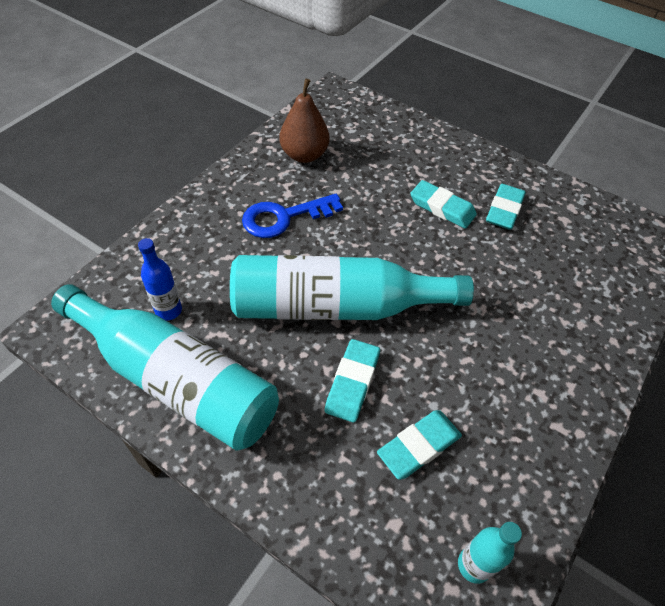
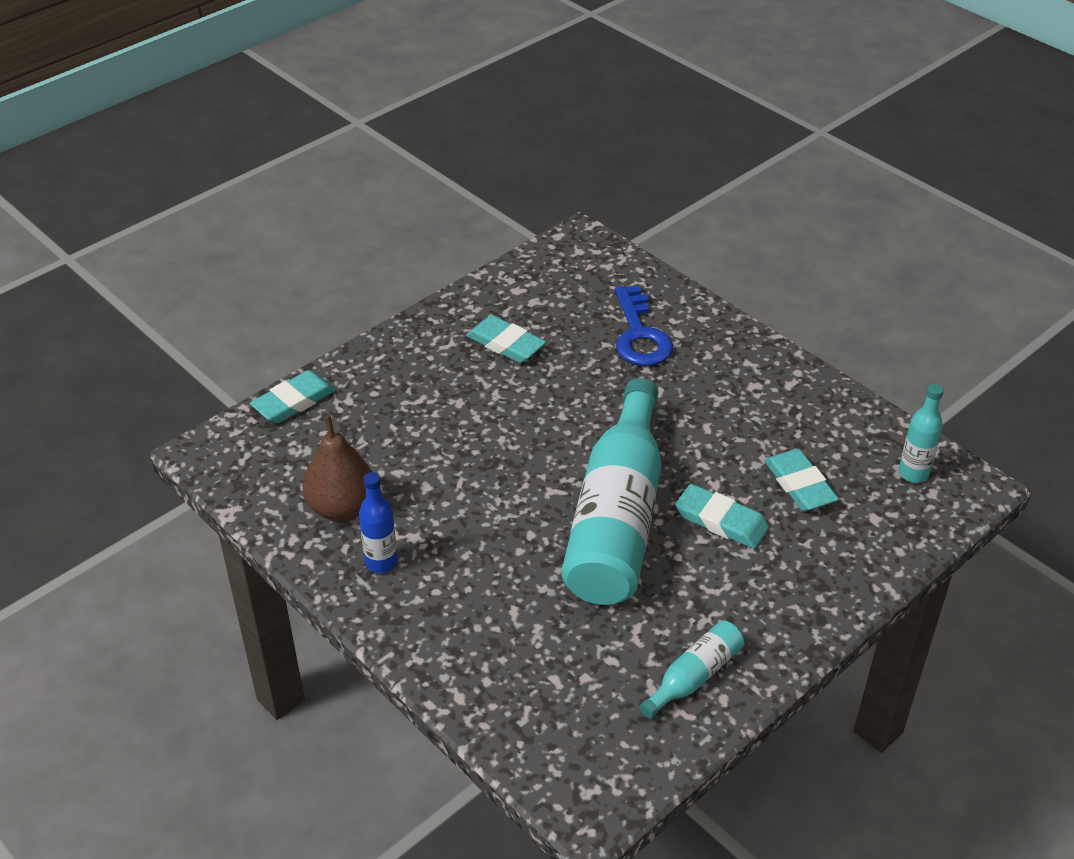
camera: 75 degrees left, 10 degrees down
turquoise bottle [51,284,279,450] -> turquoise bottle [640,620,744,718], size x0.44
blue bottle [138,238,182,321] -> blue bottle moved to [359,472,398,573]
blue key [242,194,343,238] -> blue key moved to [615,285,673,366]
turquoise eraser [410,180,477,229] -> turquoise eraser moved to [250,370,336,423]

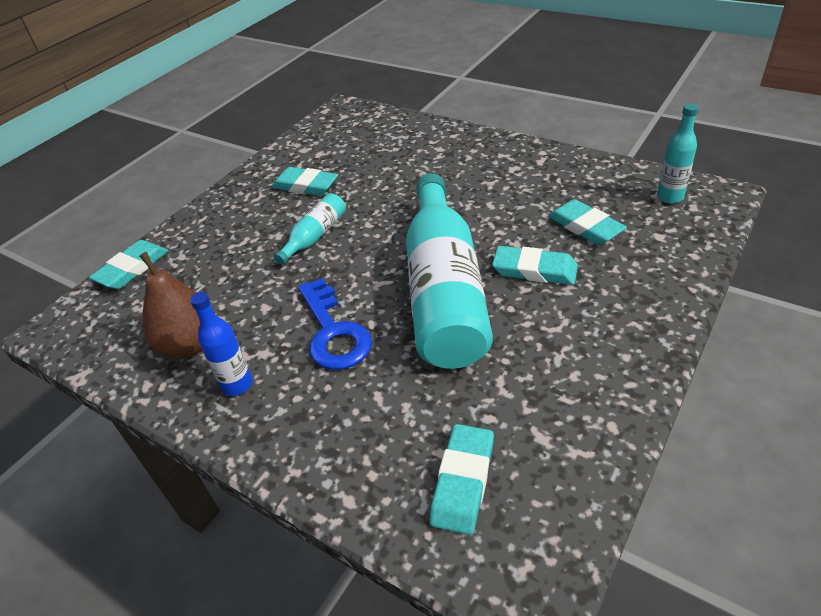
camera: 10 degrees left, 0 degrees up
blue key [615,285,673,366] -> blue key moved to [298,278,372,370]
turquoise bottle [640,620,744,718] -> turquoise bottle moved to [274,193,346,265]
none -> turquoise eraser [430,424,494,535]

